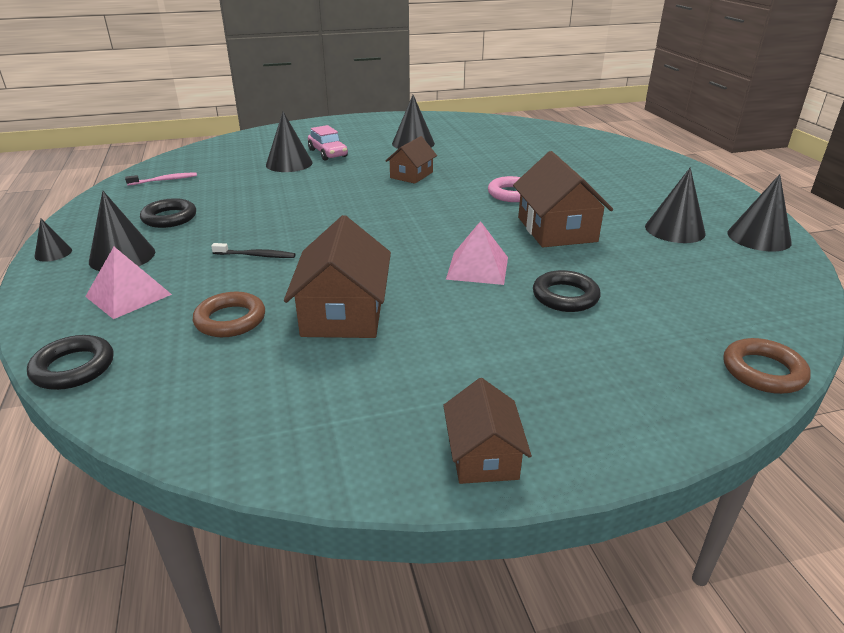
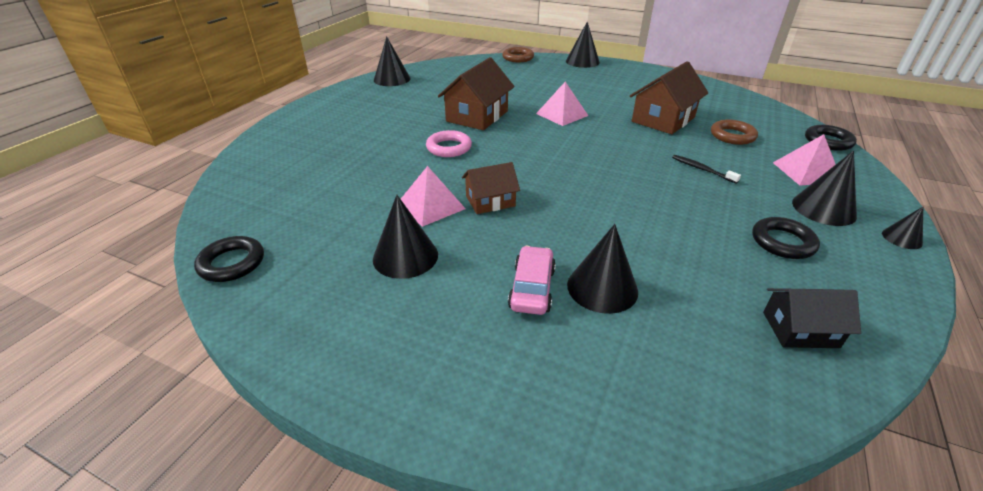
camera: 140 degrees left, 5 degrees up
pink toothbrush [125,172,197,186] -> black house [763,288,861,348]
brown house [443,378,532,484] -> none
black ring [533,270,600,312] -> black ring moved to [194,236,264,282]
black cone [645,167,706,243] -> black cone moved to [566,21,600,68]
none -> pink pyramid [401,166,466,227]

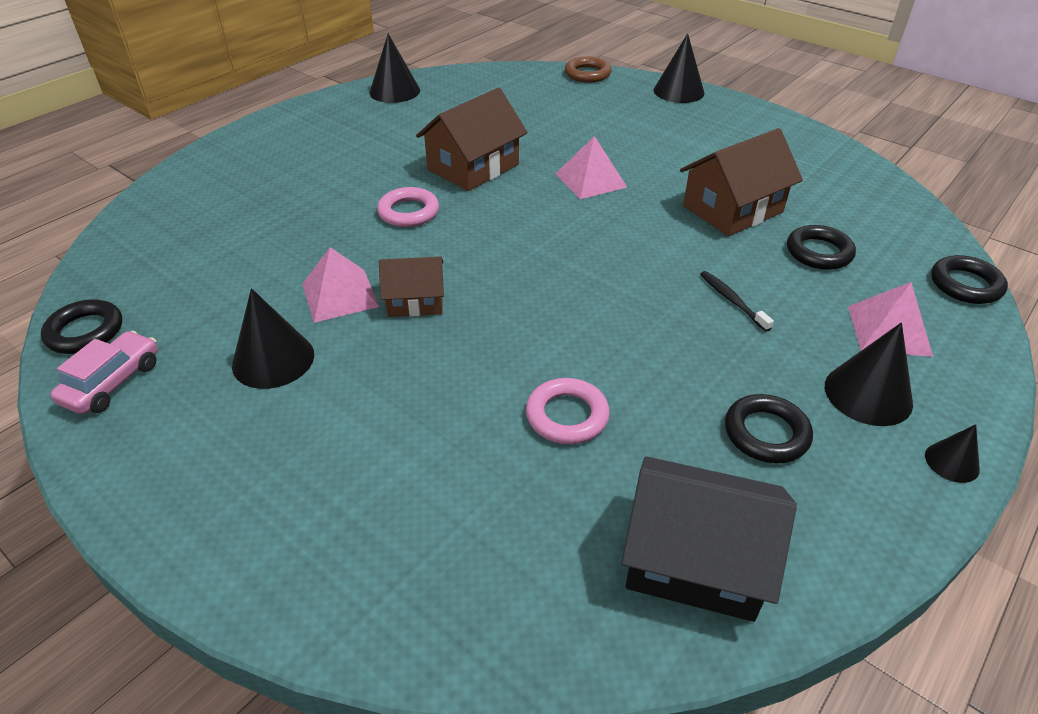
camera: 15 degrees right, 5 degrees up
pink car [508,246,556,315] -> pink car moved to [51,331,158,414]
black cone [567,224,638,314] -> none
brown ring [711,120,758,145] -> black ring [787,225,856,270]
black house [763,288,861,348] -> black house [621,456,797,622], size x1.66
none -> pink ring [526,378,610,444]

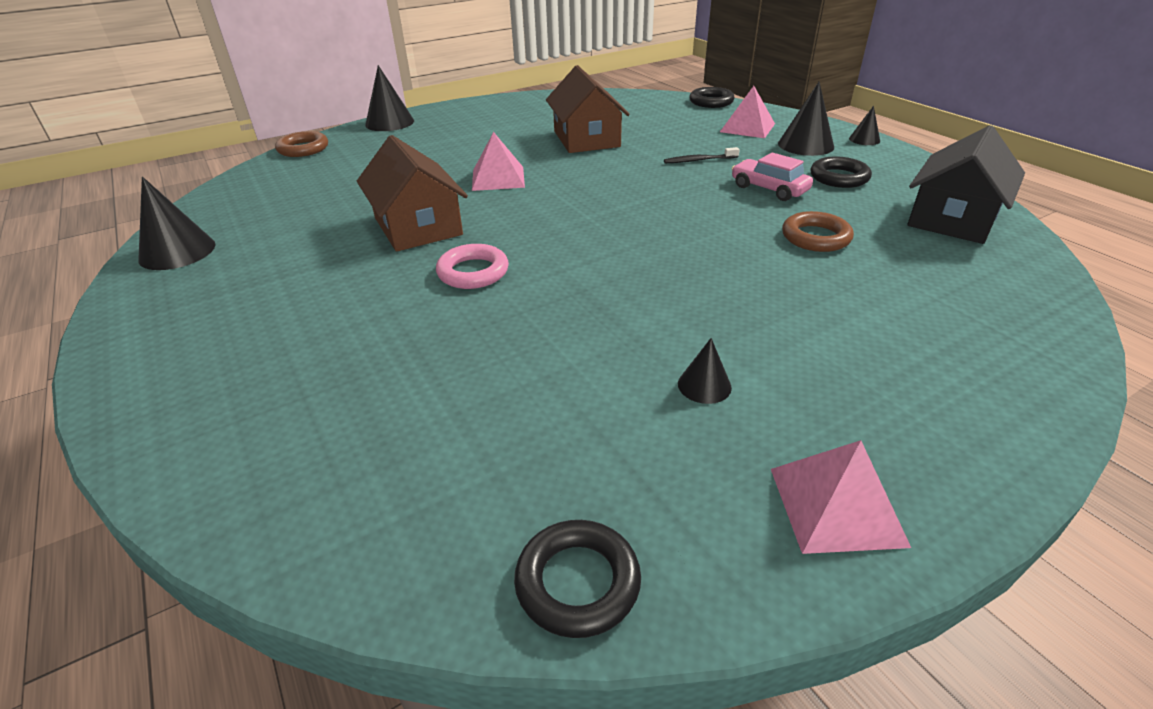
camera: 70 degrees left, 5 degrees down
pink car [51,331,158,414] -> pink car moved to [731,152,813,201]
black cone [232,288,314,389] -> black cone [678,338,732,404], size x0.55
pink pyramid [302,247,379,323] -> pink pyramid moved to [771,440,911,554]
brown house [379,257,444,317] -> none
pink ring [526,378,610,444] -> brown ring [782,211,854,252]
black ring [787,225,856,270] -> none

